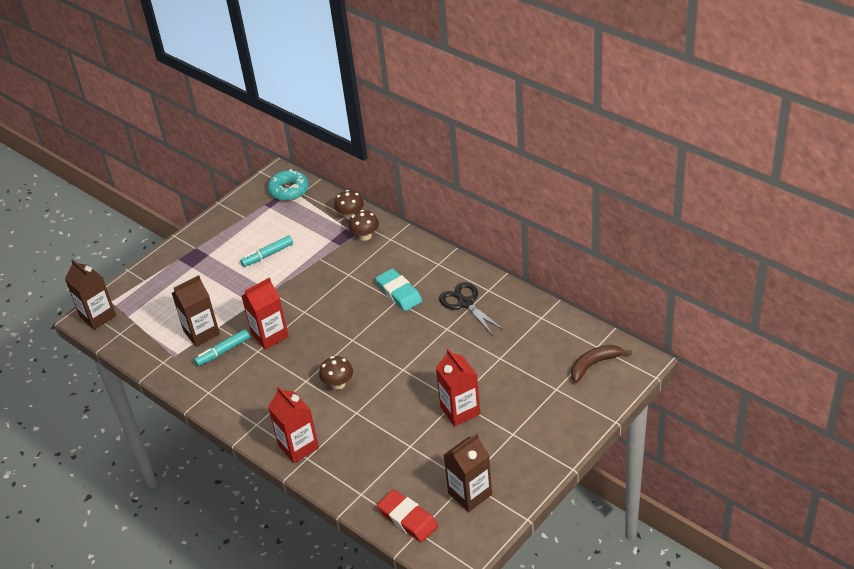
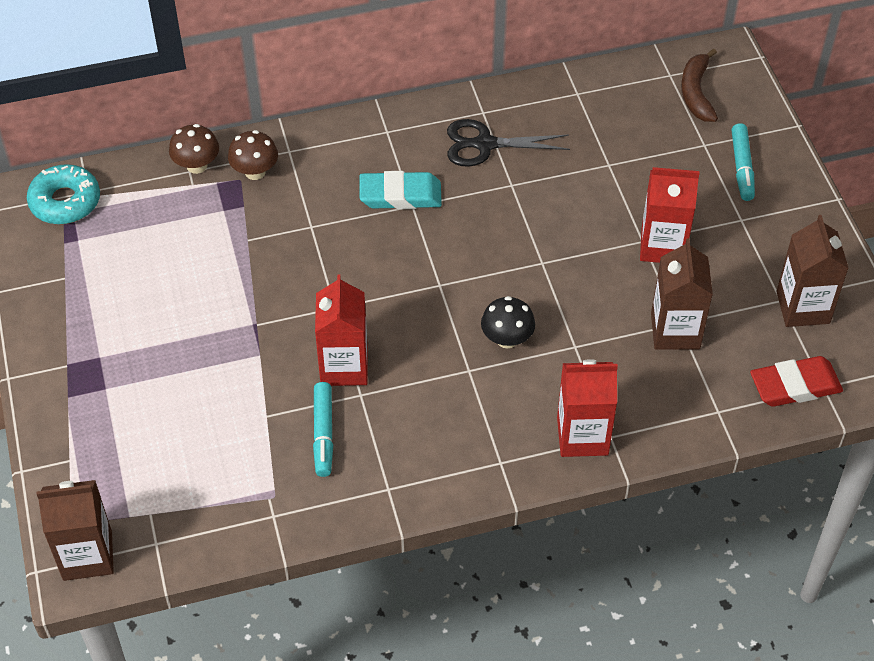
camera: 60 degrees left, 10 degrees up
brown carton [172,275,220,347] -> brown carton moved to [651,239,713,350]
turquoise marker [240,236,293,267] -> turquoise marker moved to [731,123,755,201]
brown mushroom [319,356,353,390] -> black mushroom [481,296,535,349]

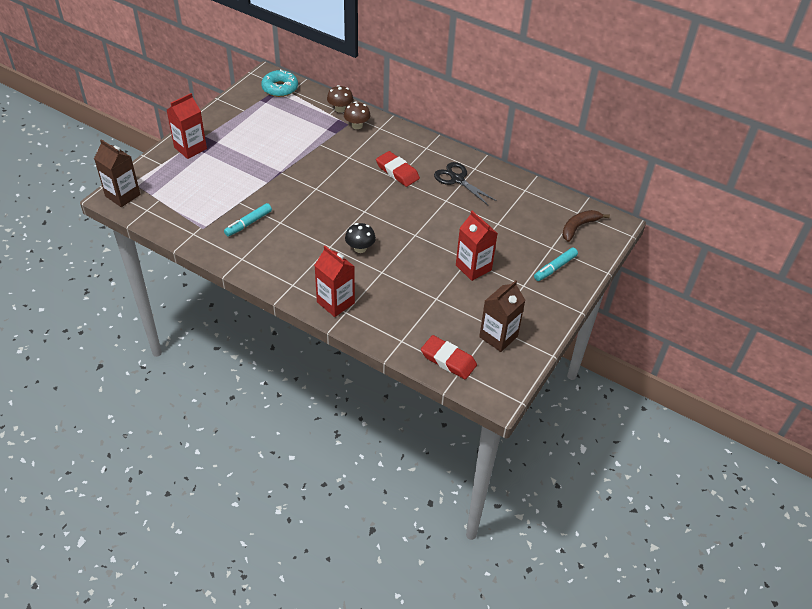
camera: 45 degrees right, 5 degrees down
red carton [315,274,368,386] -> red carton moved to [167,93,207,159]
turquoise eraser [360,171,442,209] -> red eraser [376,151,420,187]
brown carton [651,239,713,350] -> none

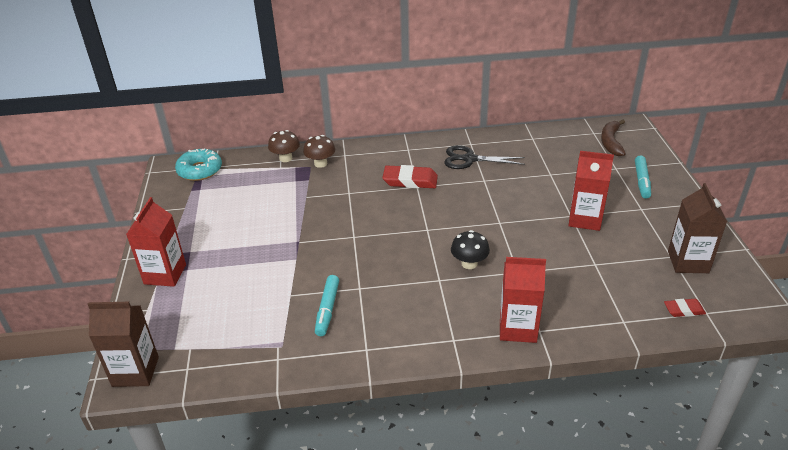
camera: 35 degrees left, 10 degrees down
red eraser [421,335,477,379] -> red eraser [664,299,706,317], size x0.57

